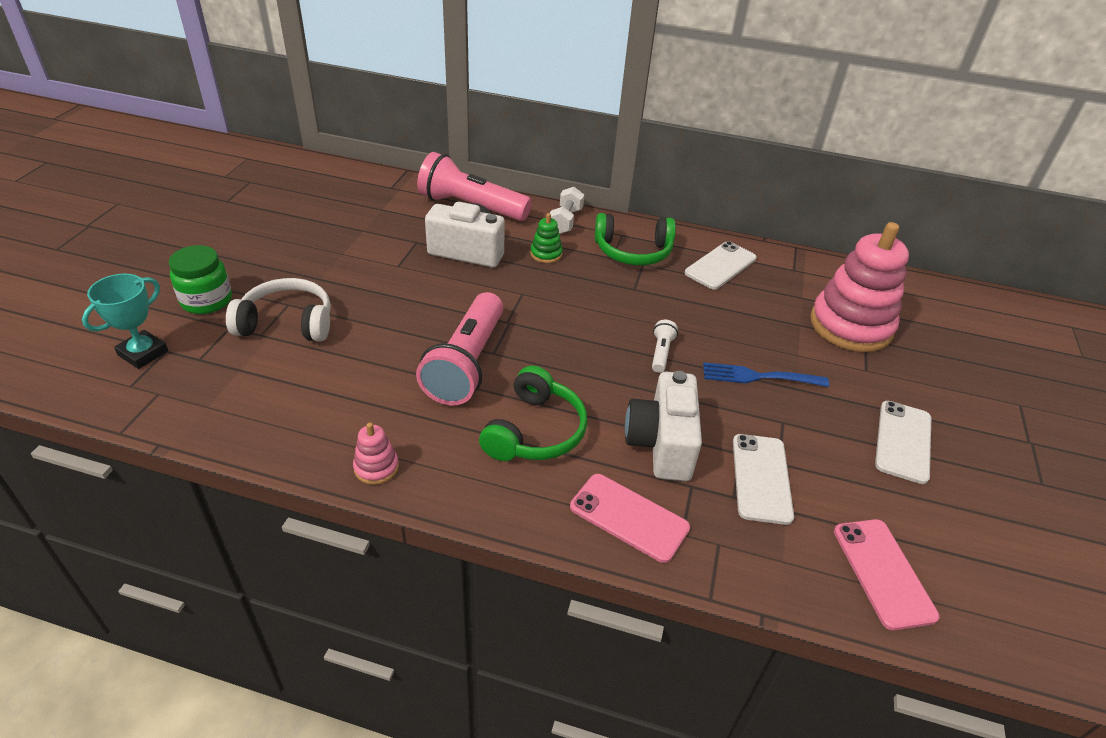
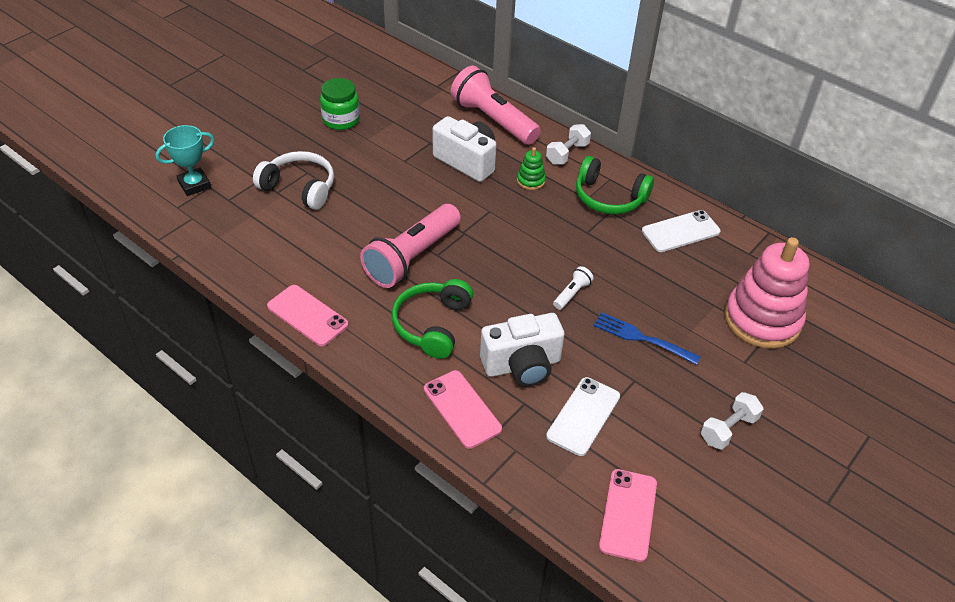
camera: 25 degrees right, 5 degrees up
green jar [169,245,232,314] -> green jar moved to [320,78,360,130]
pink stacking toy [353,422,399,485] -> pink phone [267,285,349,346]
green headphones [479,366,587,461] -> green headphones turned 150 degrees clockwise [391,279,473,359]
white camera [625,371,702,481] -> white camera turned 135 degrees counterclockwise [480,313,565,387]
white phone [875,401,931,484] -> white dumbbell [701,392,764,450]

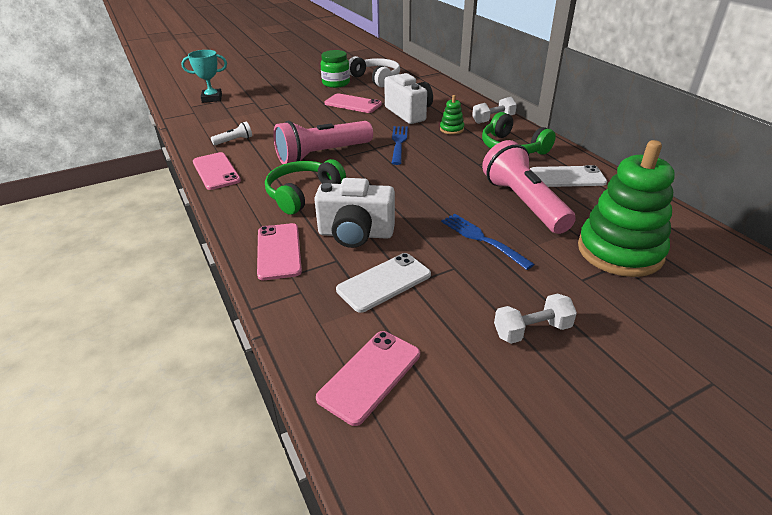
camera: 25 degrees right, 10 degrees down
white headphones [253,151,334,210] -> white headphones moved to [349,56,400,88]
pink flashlight [451,66,541,145] -> pink flashlight moved to [482,140,576,234]
white flashlight [553,266,594,310] -> white flashlight moved to [211,122,252,145]
pink stacking toy [724,237,809,349] -> green stacking toy [578,140,675,277]
none -> pink phone [325,93,382,113]
none -> blue fork [392,126,408,165]

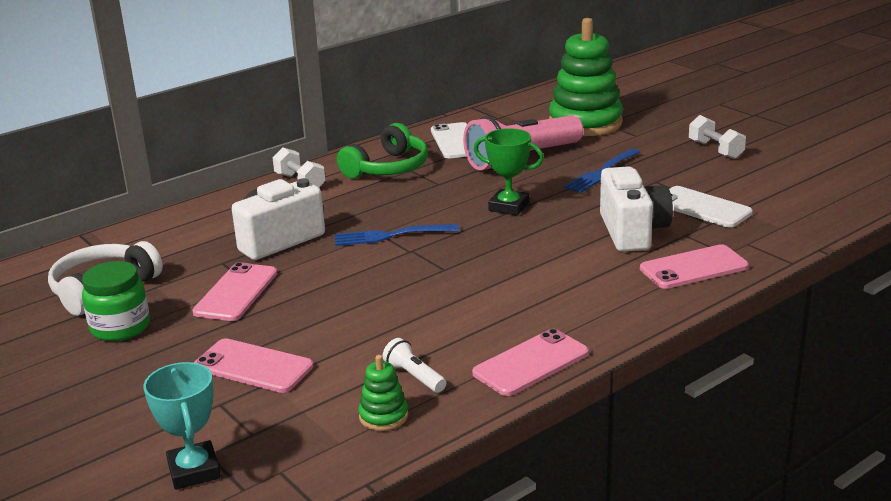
camera: 100 degrees left, 10 degrees down
green headphones [265,159,346,215] -> none
pink flashlight [273,121,373,164] -> none
pink phone [316,331,420,426] -> pink phone moved to [194,338,313,393]
green stacking toy [440,95,464,135] -> green stacking toy moved to [358,355,408,431]
none -> green trophy [474,128,544,216]

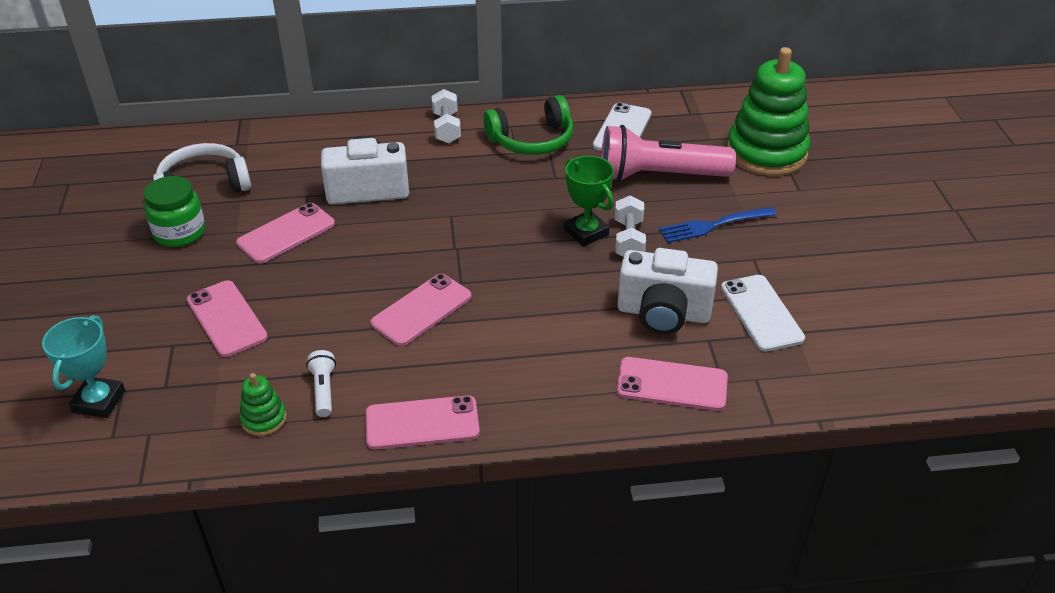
camera: 30 degrees right, 15 degrees up
blue fork [335,224,459,246] -> none
white camera [600,166,673,252] -> white camera turned 75 degrees clockwise [617,248,718,334]
white dumbbell [689,115,746,159] -> white dumbbell moved to [615,195,646,256]
none -> pink phone [370,274,472,346]

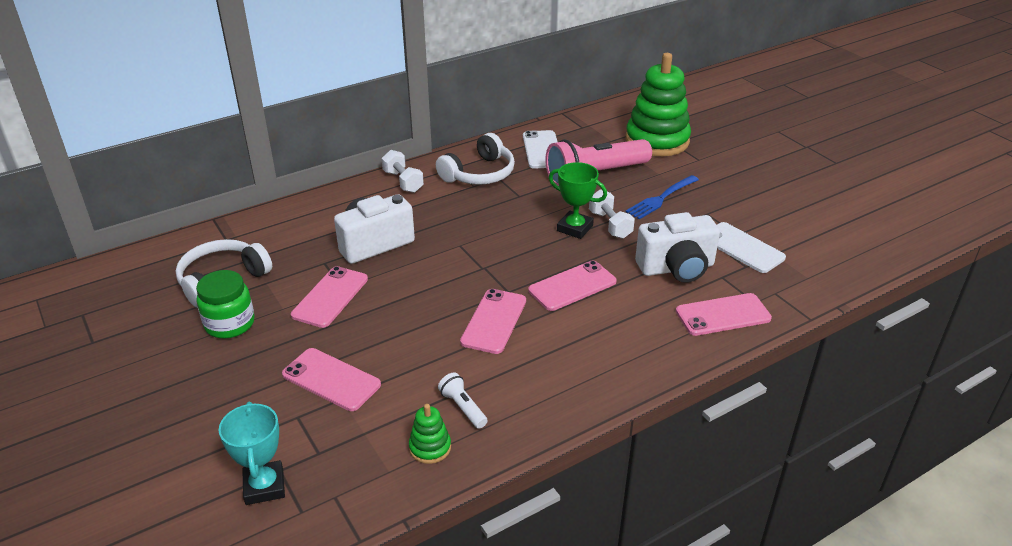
camera: 25 degrees left, 5 degrees down
pink phone [365,395,480,450] -> pink phone moved to [529,261,616,311]
green headphones [483,95,573,155] -> white headphones [436,133,515,185]

